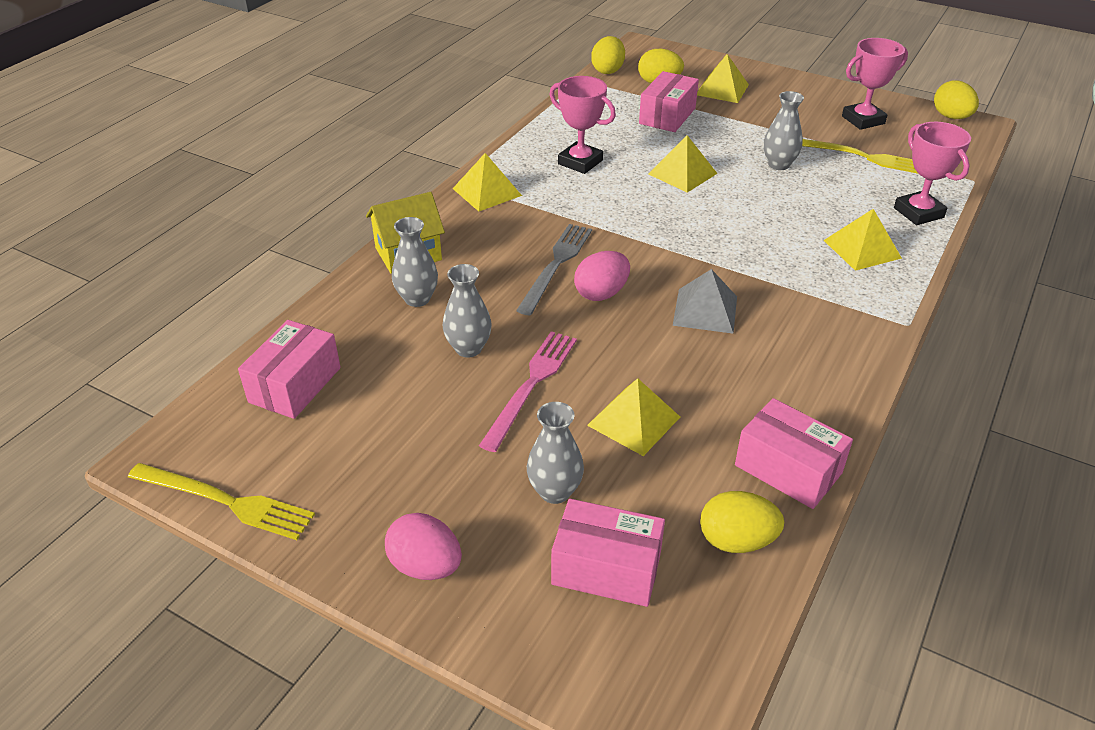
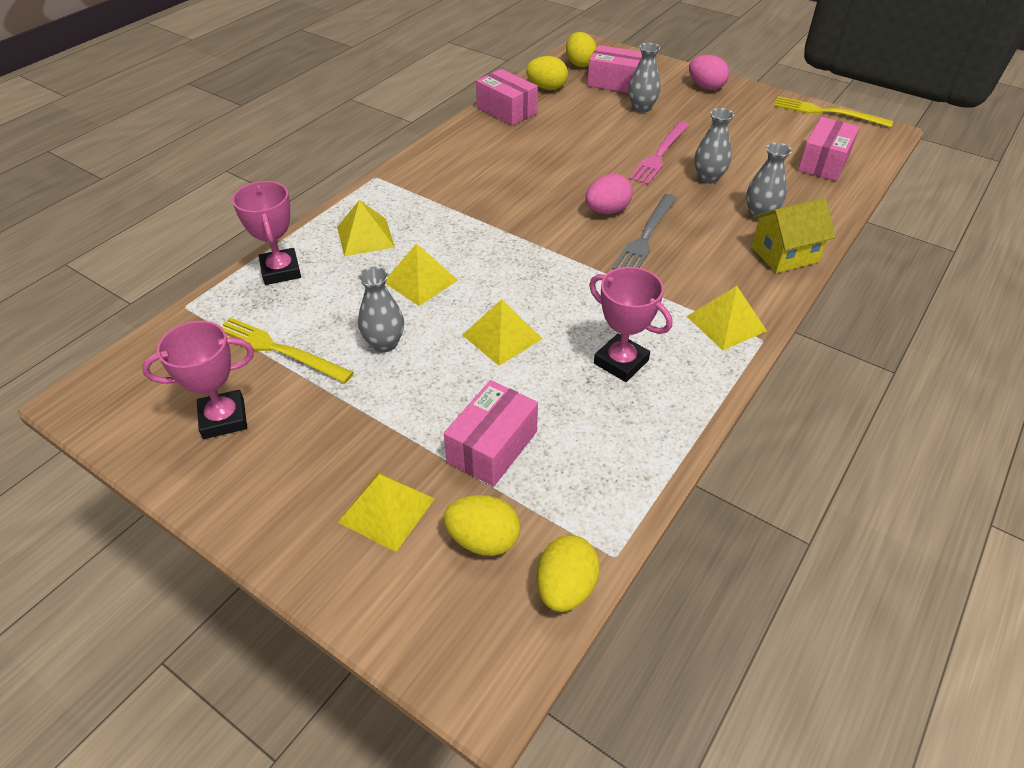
camera: 175 degrees left, 5 degrees up
yellow pyramid [587,378,680,456] -> yellow pyramid moved to [385,243,458,306]
grey pyramid [673,269,737,334] -> none
yellow egg [934,80,979,119] -> yellow egg moved to [566,32,597,67]

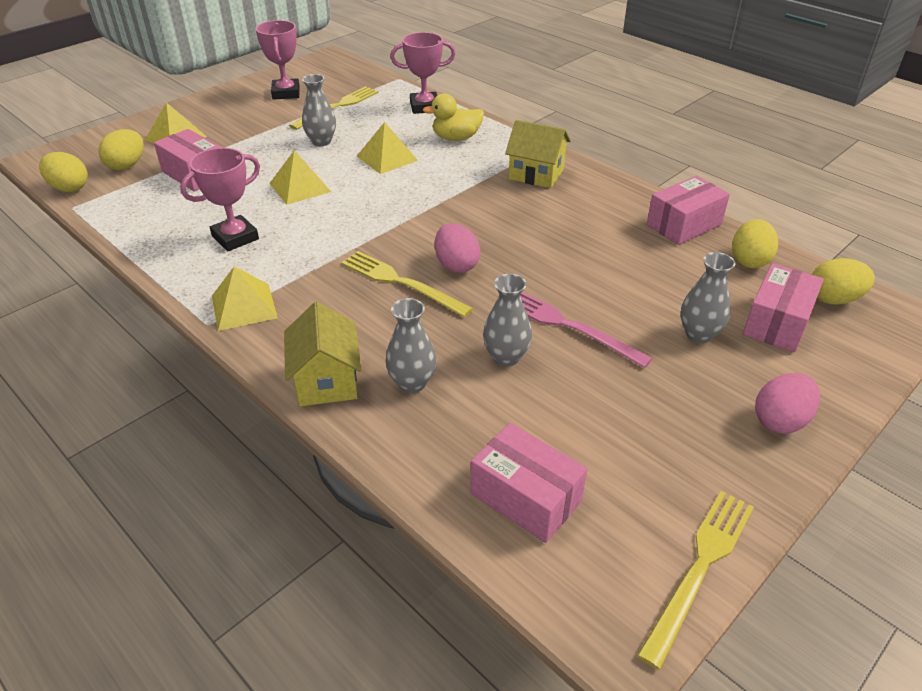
camera: 100 degrees right, 5 degrees down
yellow pyramid [337,200,395,257] -> yellow duck [423,93,484,141]
grey fork [612,194,677,270] -> yellow fork [341,251,473,317]
none -> yellow house [505,120,571,188]

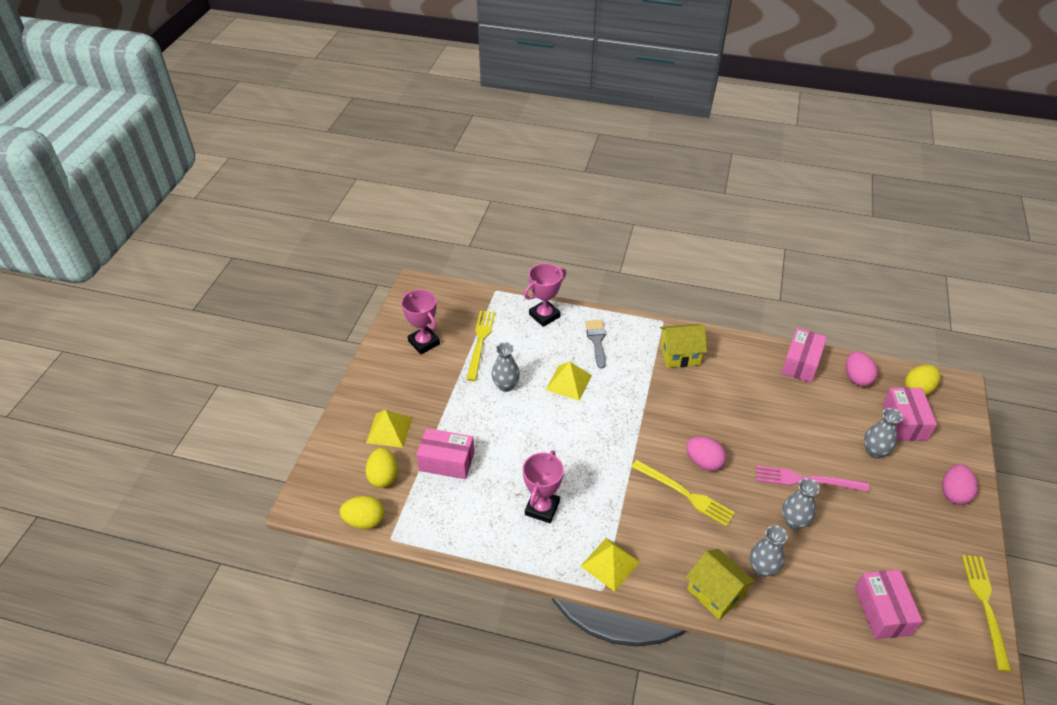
camera: 30 degrees left, 5 degrees up
yellow pyramid [269,150,331,205] -> none
yellow fork [341,251,473,317] -> yellow fork turned 150 degrees counterclockwise [632,460,735,526]
yellow duck [423,93,484,141] -> grey brush [585,320,606,368]
pink box [470,423,588,543] -> pink box turned 75 degrees clockwise [855,569,923,639]
yellow egg [732,219,778,268] -> pink egg [846,351,878,387]

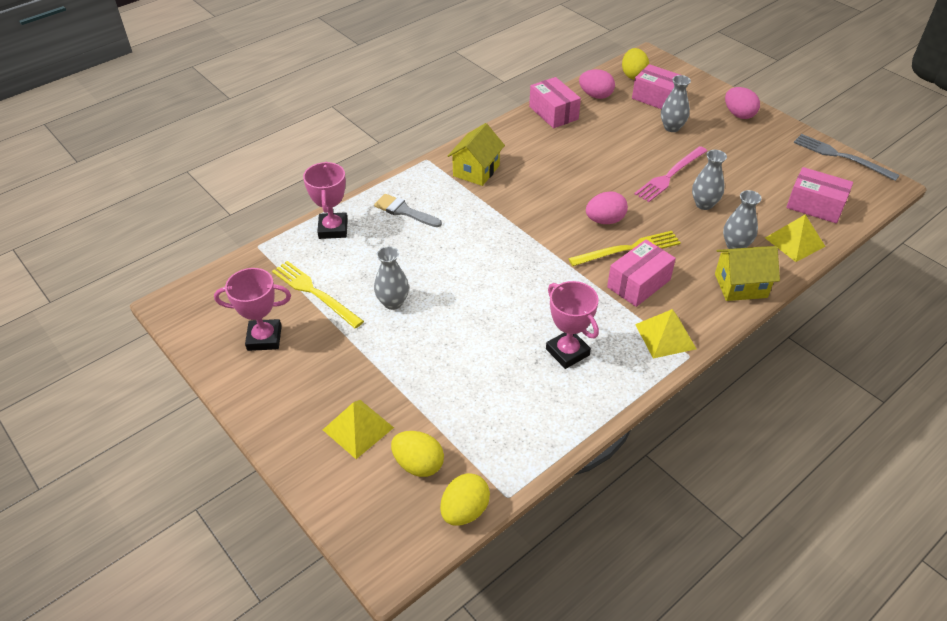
camera: 55 degrees left, 0 degrees up
pink box [416,428,474,479] -> pink box moved to [607,240,676,307]
yellow pyramid [546,362,592,401] -> yellow pyramid moved to [765,215,826,262]
yellow fork [962,555,1012,672] -> grey fork [794,134,900,181]

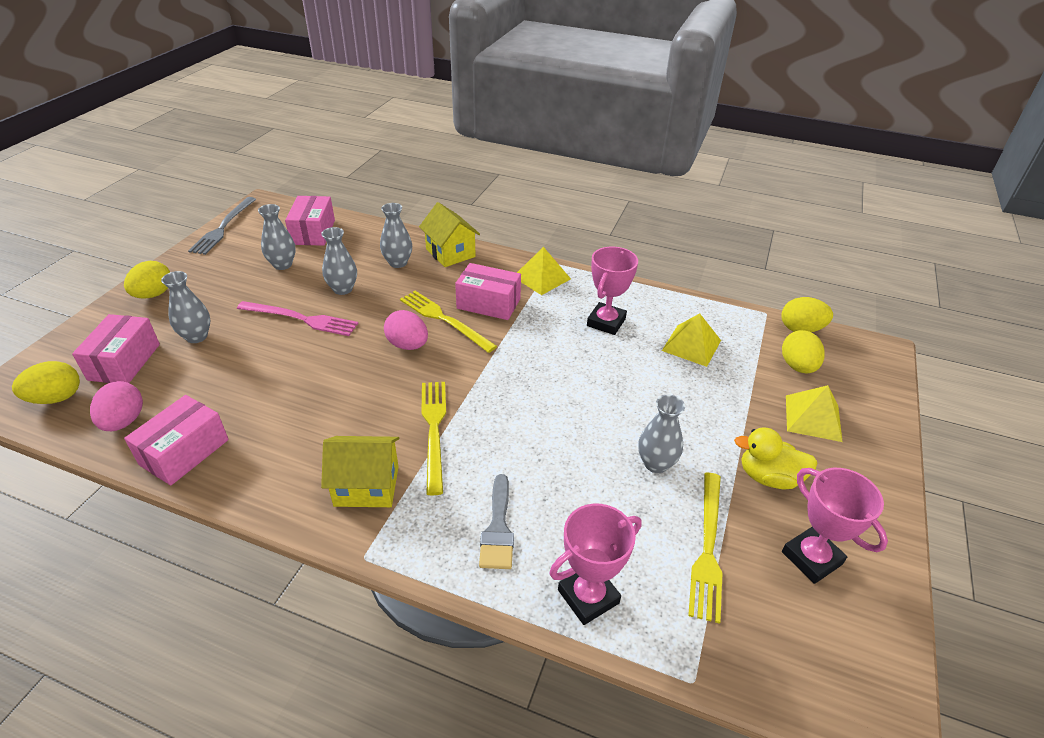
camera: 120 degrees left, 5 degrees down
pink egg [725,87,760,119] -> yellow egg [124,261,170,299]
yellow pyramid [765,215,826,262] -> yellow pyramid moved to [662,313,721,367]
none -> grey vase [258,204,296,270]
none -> yellow fork [422,382,446,496]
none -> yellow duck [734,427,818,489]

